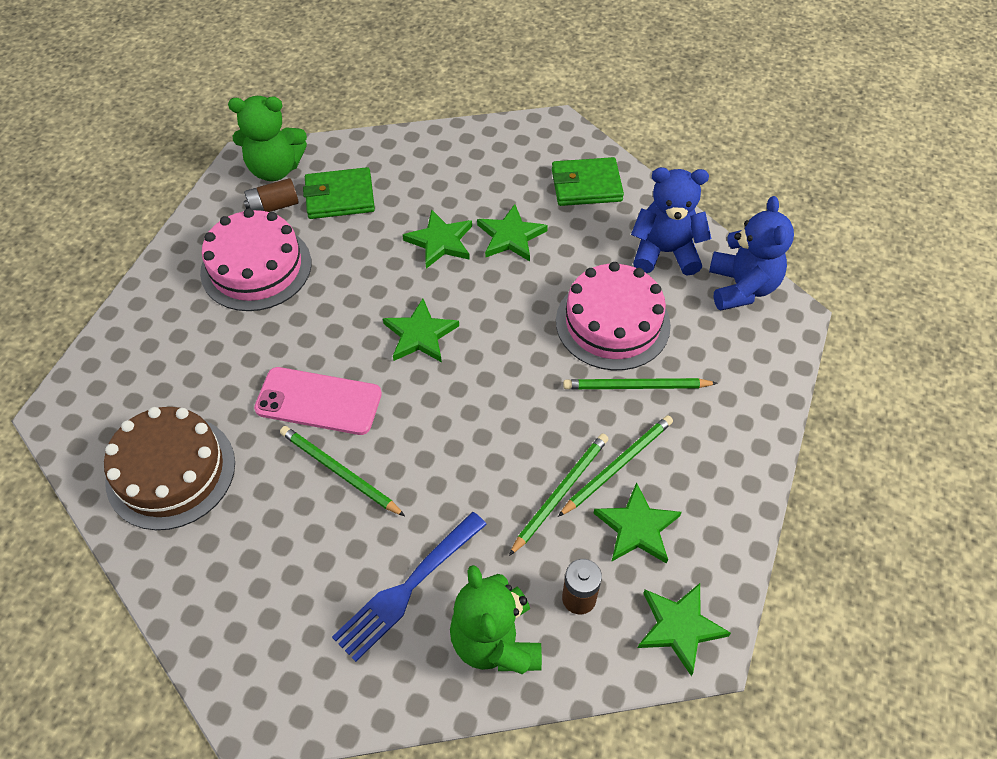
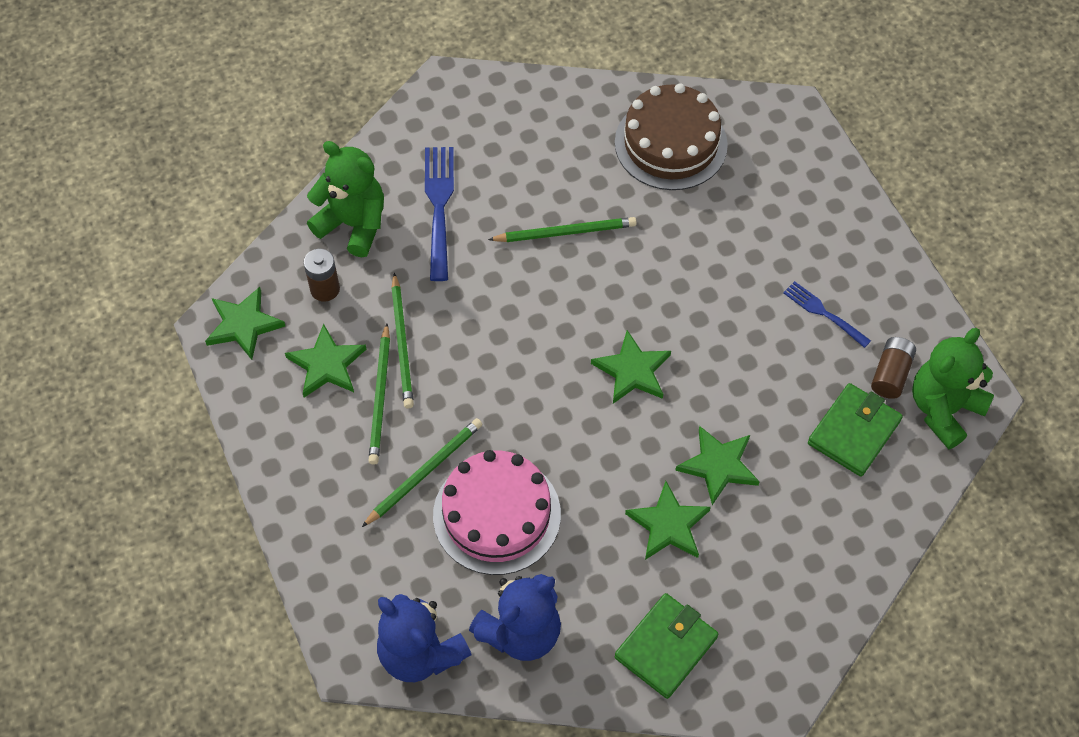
camera: 135 degrees right, 5 degrees up
pink cake [200,208,311,311] -> blue fork [783,281,871,348]
pink phone [254,367,382,435] -> none

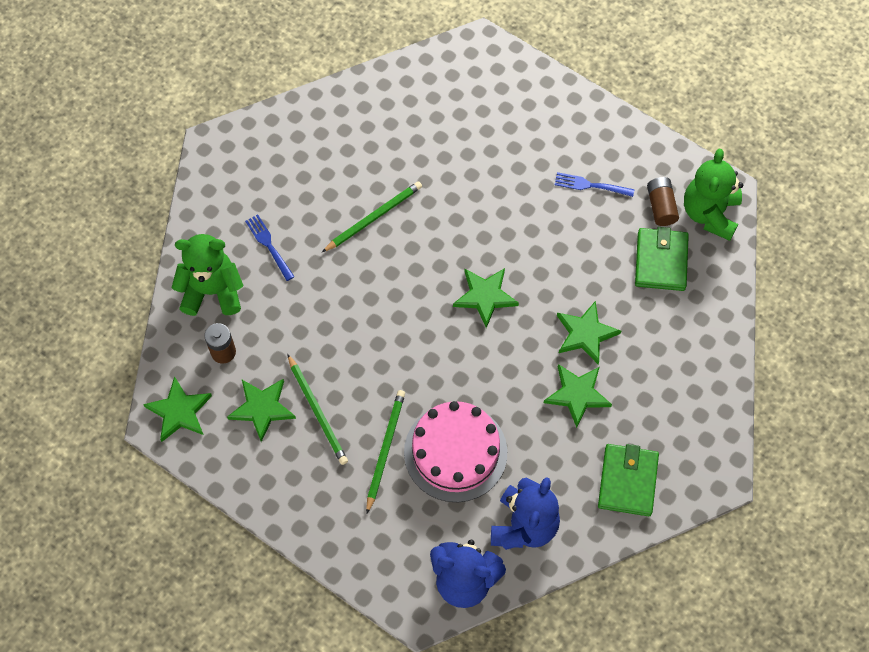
camera: 30 degrees left, 5 degrees up
green pencil [391,273,414,408] -> none
blue fork [425,147,454,281] -> blue fork [245,214,294,281], size x0.60
brown cake [615,83,728,190] -> none

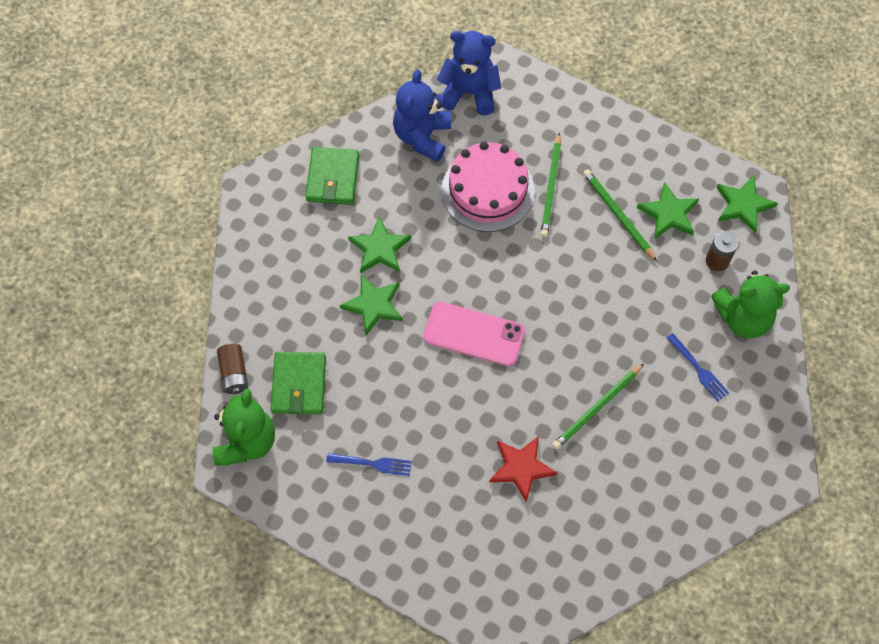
camera: 175 degrees right, 0 degrees up
green star [453,268,519,328] -> pink phone [423,302,525,366]
brown battery [647,177,679,226] -> brown battery moved to [217,344,248,394]
none -> red star [489,436,557,502]

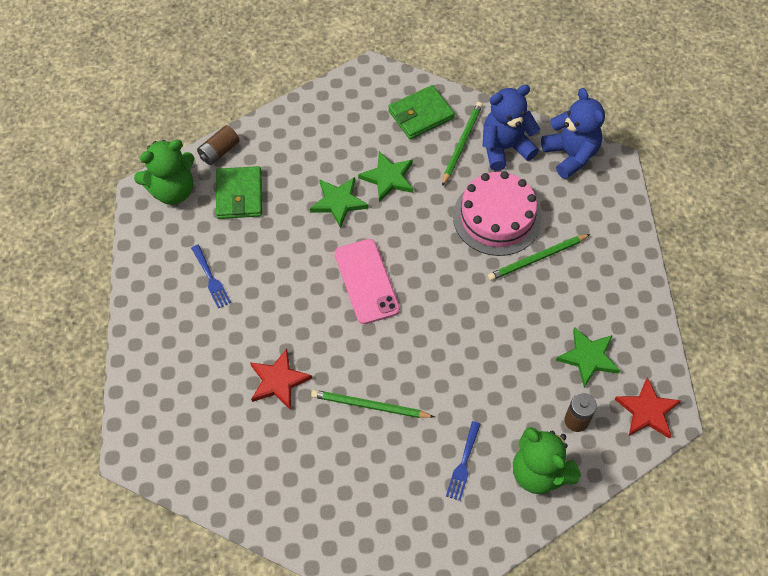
camera: 55 degrees right, 5 degrees down
green wallet [271,352,326,414] -> green wallet turned 60 degrees counterclockwise [216,166,262,219]
green pencil [583,169,657,261] -> green pencil moved to [442,102,483,186]
green star [716,175,778,233] -> red star [615,377,681,439]

